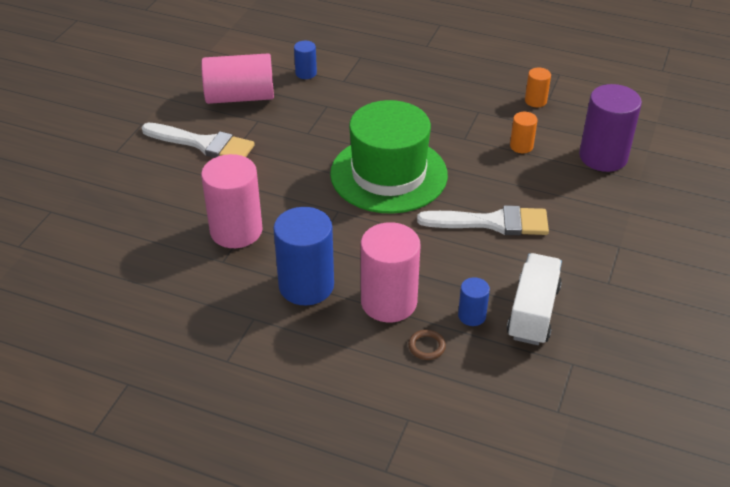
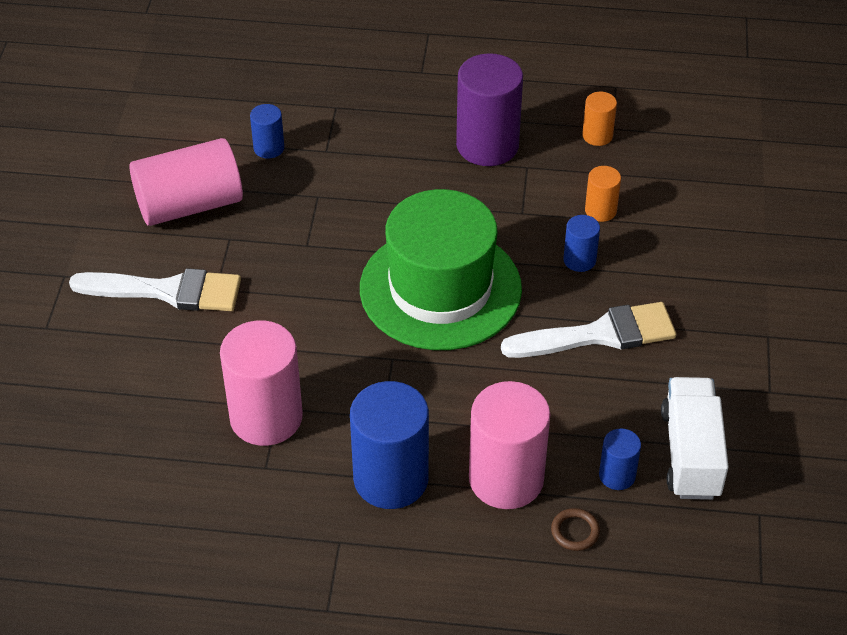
camera: 15 degrees left, 5 degrees up
purple cylinder [579,84,642,172] -> purple cylinder moved to [456,53,523,166]
none -> blue cylinder [563,215,600,272]

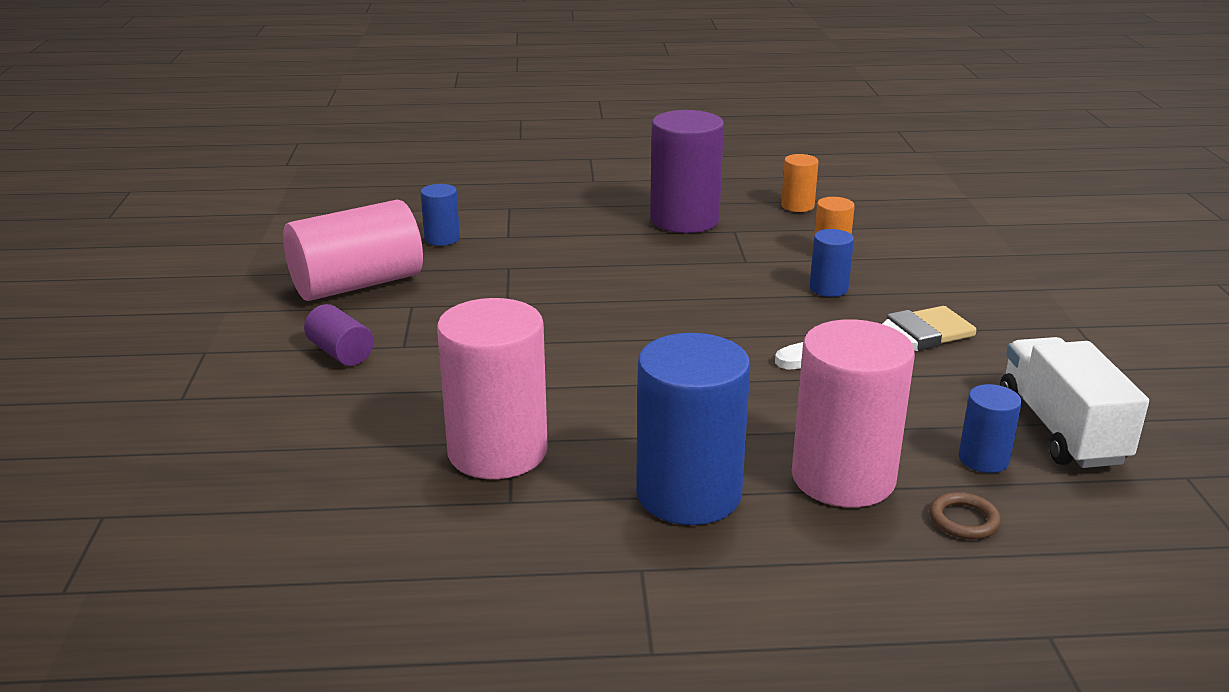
camera: 10 degrees left, 20 degrees down
white brush [69,268,241,311] -> purple cylinder [304,304,374,366]
green hat [360,189,522,350] -> none

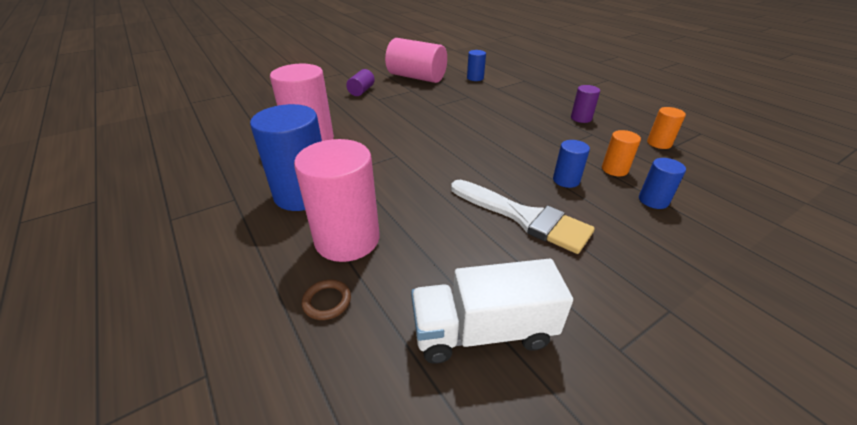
camera: 60 degrees right, 10 degrees up
purple cylinder [650,110,724,233] -> purple cylinder [571,85,600,123], size x0.49
blue cylinder [959,384,1022,473] -> blue cylinder moved to [639,158,686,209]
white truck [1000,337,1149,468] -> white truck turned 150 degrees counterclockwise [411,259,573,364]

